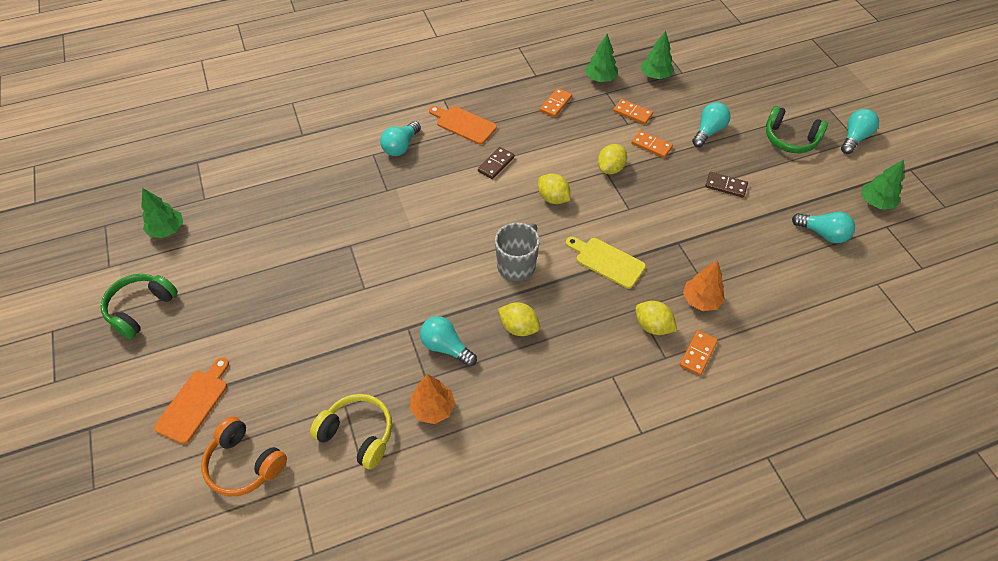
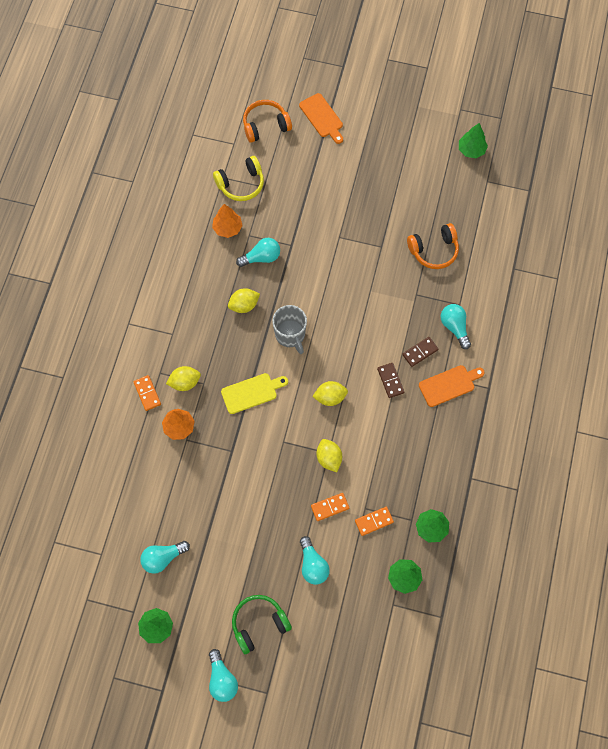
camera: 125 degrees right, 15 degrees up
green headphones [100,274,178,339] -> none
orange domino [540,88,572,117] -> none
brown domino [705,172,748,198] -> brown domino moved to [402,337,438,367]
none -> orange headphones [407,223,459,269]

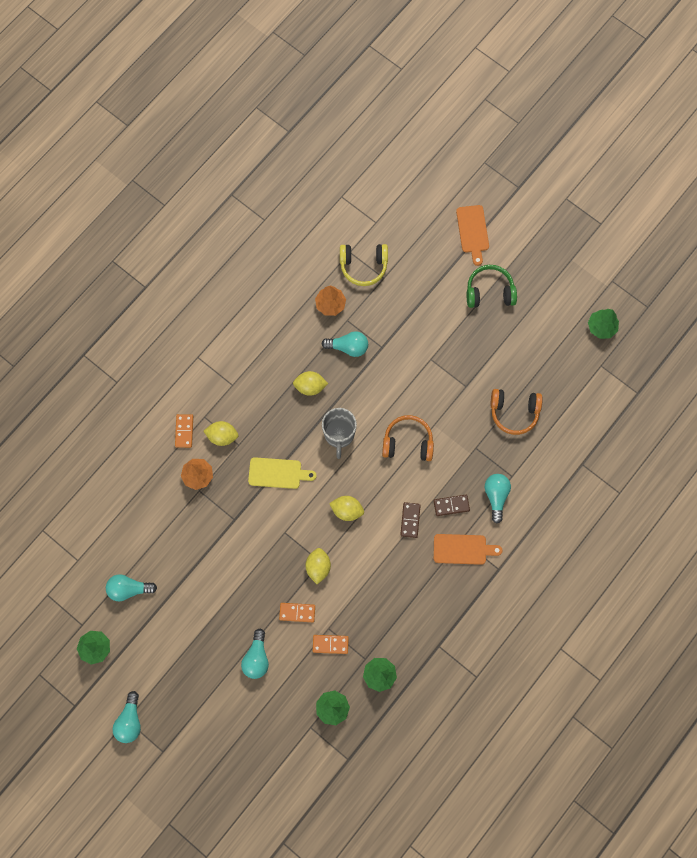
camera: 25 degrees right, 5 degrees up
green headphones [232,595,292,654] -> green headphones moved to [467,265,517,308]
orange headphones [243,100,292,143] -> orange headphones moved to [382,415,434,461]

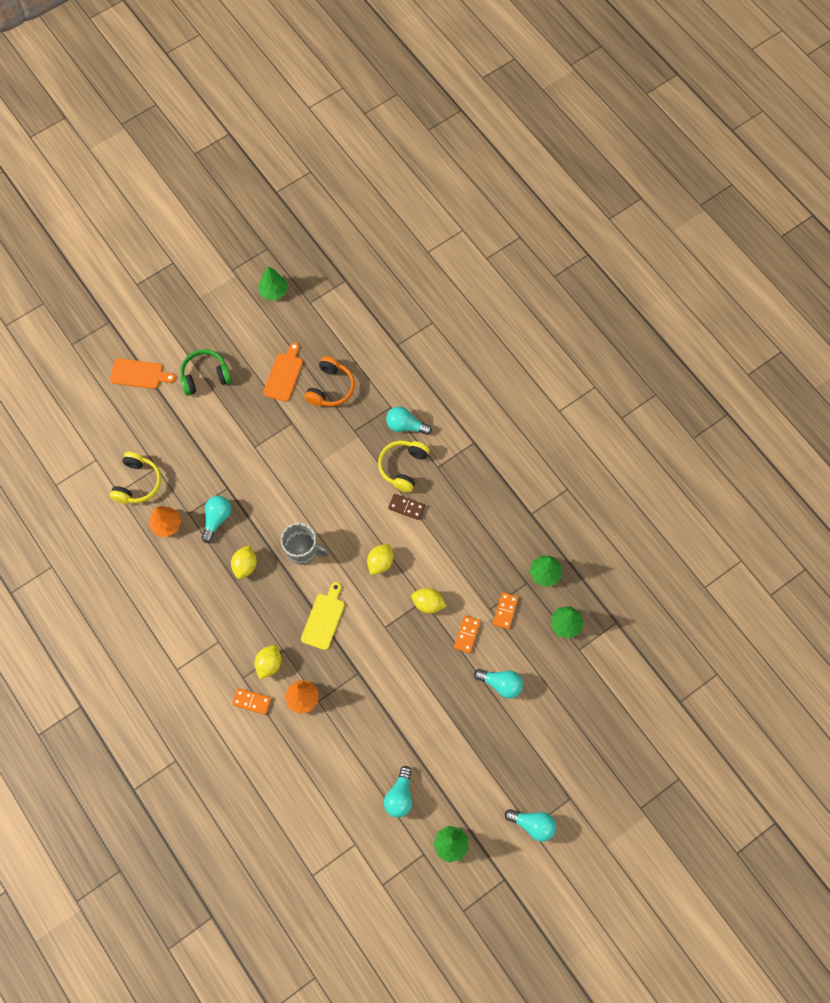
camera: 75 degrees left, 5 degrees down
orange headphones [382,415,434,461] -> none
brown domino [434,495,470,516] -> yellow headphones [378,441,430,493]
orange cutting board [434,534,503,565] -> orange cutting board moved to [263,342,303,402]
green headphones [467,265,517,308] -> green headphones turned 60 degrees clockwise [180,349,232,396]

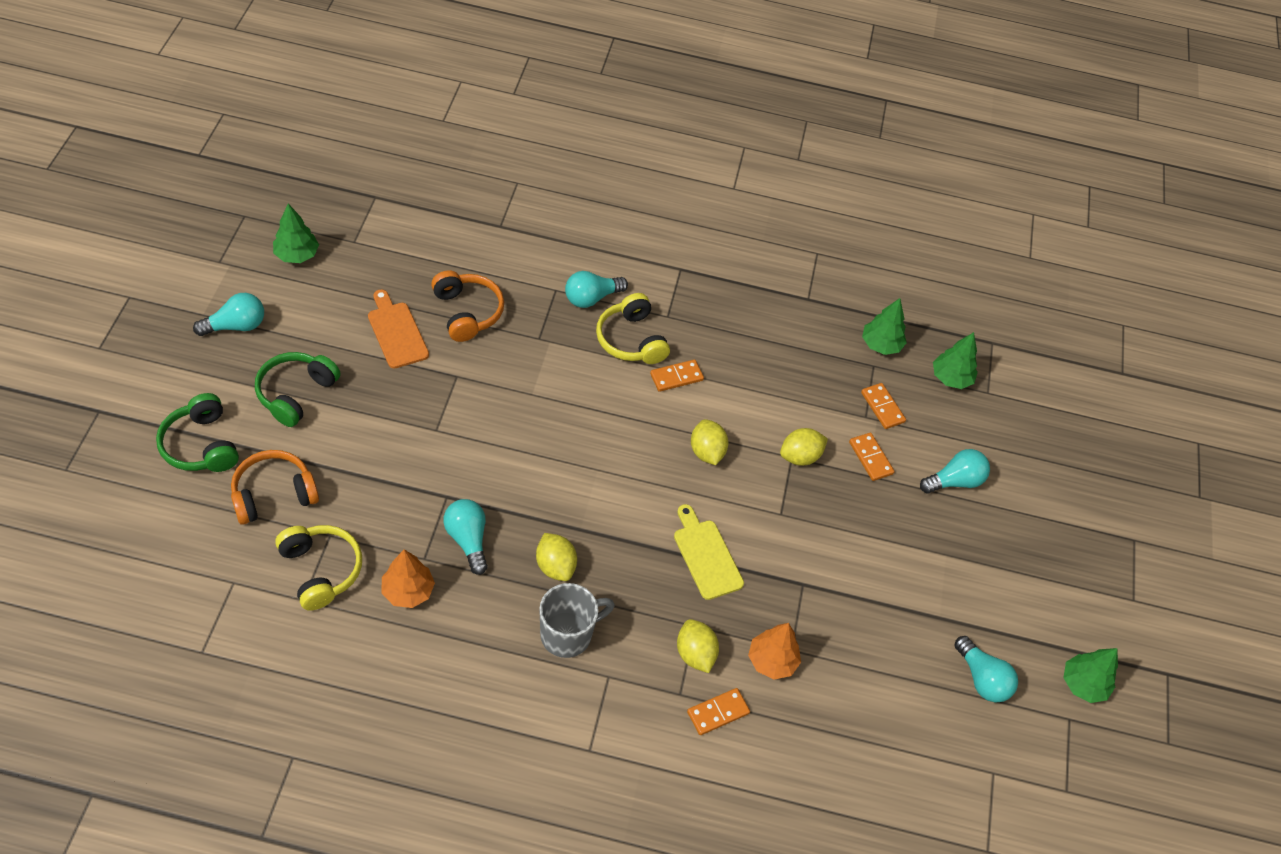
camera: 50 degrees left, 15 degrees down
orange cutting board [110,358,176,389] -> green headphones [156,393,239,472]
grey mug [281,523,330,565] -> grey mug moved to [539,583,615,658]
brown domino [388,494,425,520] -> orange domino [650,360,704,392]
turquoise light bulb [505,809,556,842] -> turquoise light bulb moved to [193,293,264,336]
none -> orange headphones [231,450,319,525]

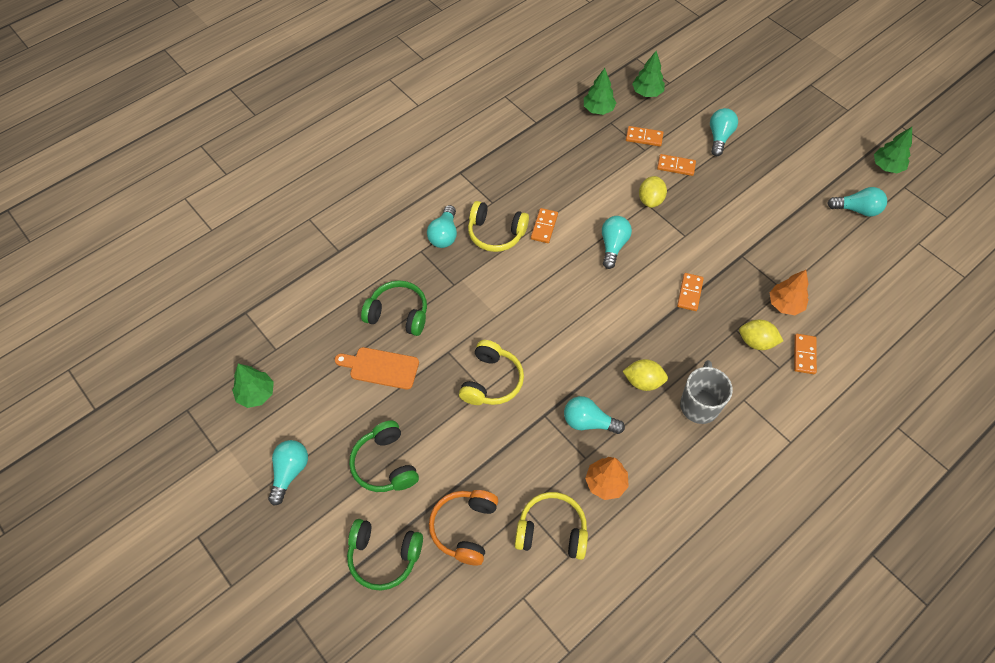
camera: 45 degrees left, 5 degrees up
orange headphones [431,270,504,342] -> green headphones [361,280,427,336]
yellow cutting board [674,504,744,600] -> orange domino [677,273,704,311]
yellow lemon [691,419,728,465] -> turquoise light bulb [602,216,632,269]
none -> yellow headphones [459,340,524,405]

